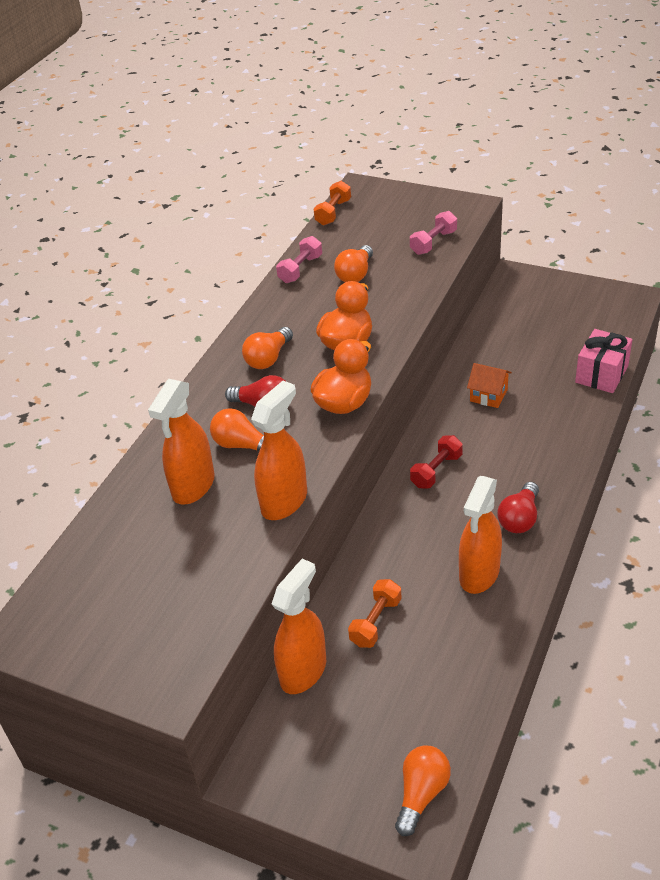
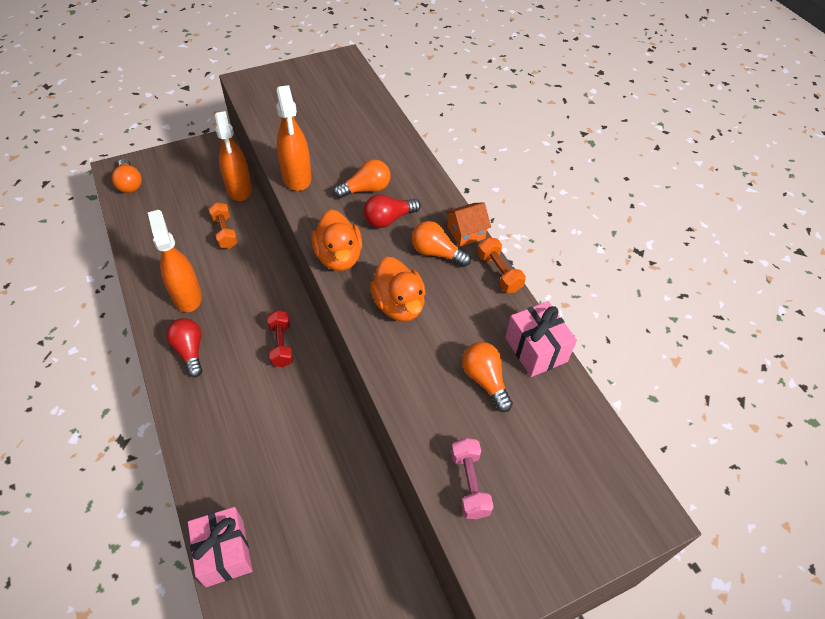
camera: 125 degrees right, 10 degrees up
orange spray bottle [148,379,215,505] -> none
orange light bulb [242,327,293,369] -> orange light bulb turned 45 degrees counterclockwise [411,221,471,267]
pink dumbbell [276,236,322,283] -> pink gift [505,301,577,377]
orange dumbbell [314,181,351,225] -> orange dumbbell moved to [477,237,526,293]
orange house [467,363,512,408] -> orange house moved to [446,203,491,247]

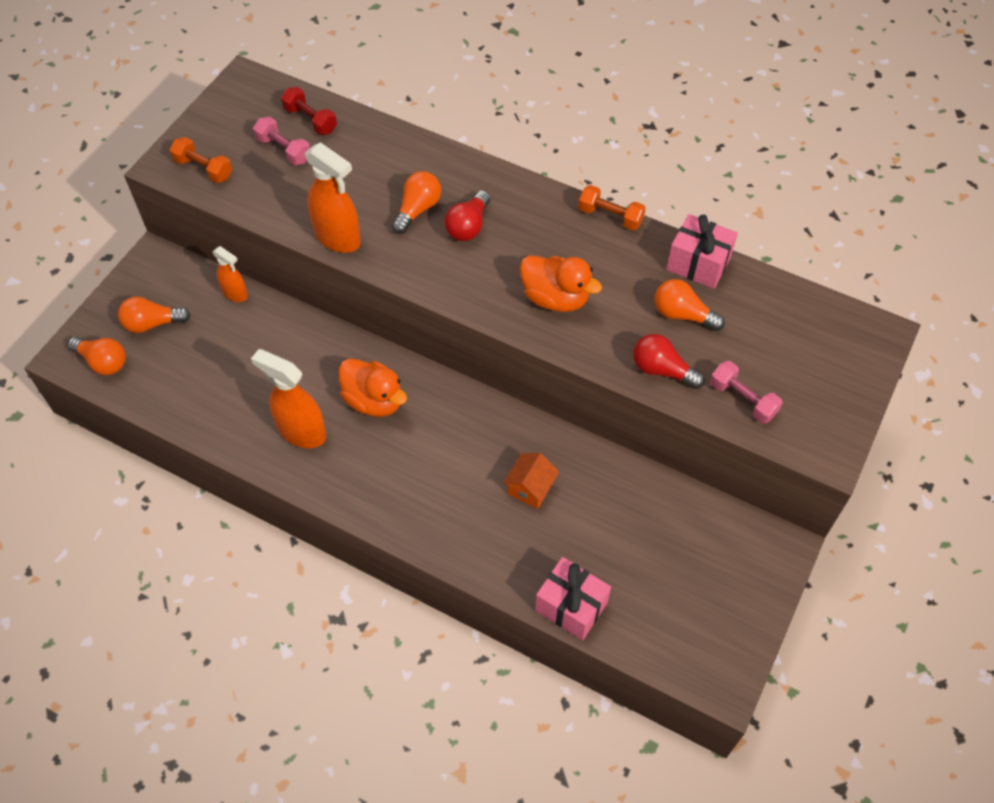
camera: 35 degrees left, 5 degrees up
red light bulb [166,318,202,377] -> red light bulb moved to [633,334,705,389]
orange dumbbell [208,202,238,249] -> orange dumbbell moved to [170,137,232,183]
orange spray bottle [215,111,252,201] -> orange spray bottle [213,246,248,302], size x0.59
red dumbbell [267,310,293,367] -> red dumbbell moved to [281,87,337,135]
orange duck [311,210,362,271] -> orange duck moved to [339,358,407,417]
orange light bulb [411,221,471,267] -> orange light bulb moved to [118,297,191,333]
orange house [446,203,491,247] -> orange house moved to [503,453,559,509]
none -> pink dumbbell [253,117,310,165]

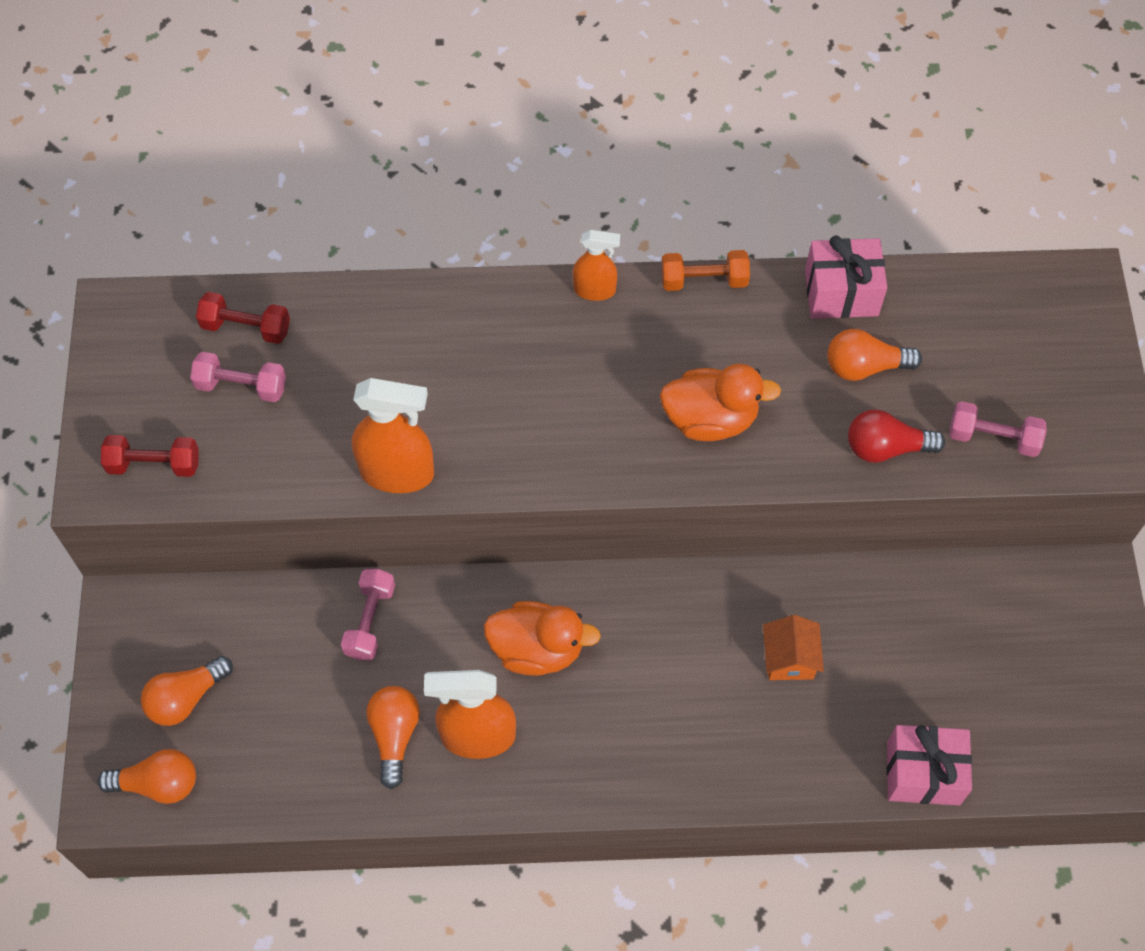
camera: 30 degrees left, 5 degrees up
orange dumbbell [170,137,232,183] -> red dumbbell [101,435,199,477]
orange spray bottle [213,246,248,302] -> orange spray bottle moved to [573,230,621,301]
orange light bulb [391,171,441,234] -> orange light bulb moved to [366,686,420,789]
red light bulb [444,190,490,241] -> none
none -> pink dumbbell [341,569,395,660]

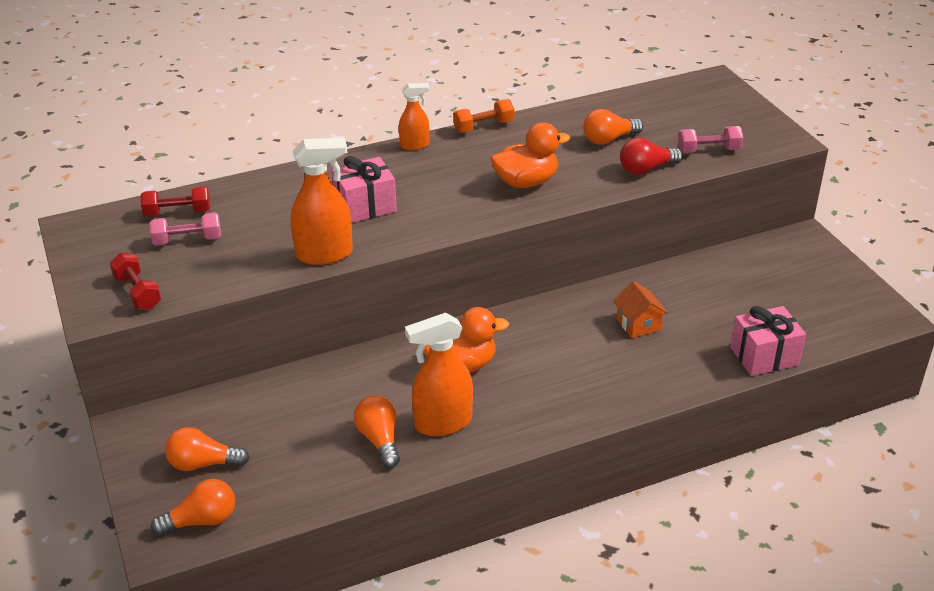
camera: 20 degrees left, 25 degrees down
red dumbbell [101,435,199,477] -> red dumbbell turned 75 degrees clockwise [110,253,162,310]
orange light bulb [141,656,233,726] -> orange light bulb turned 60 degrees clockwise [165,427,250,471]
pink dumbbell [341,569,395,660] -> none
pink gift [805,235,887,319] -> pink gift moved to [331,156,397,223]

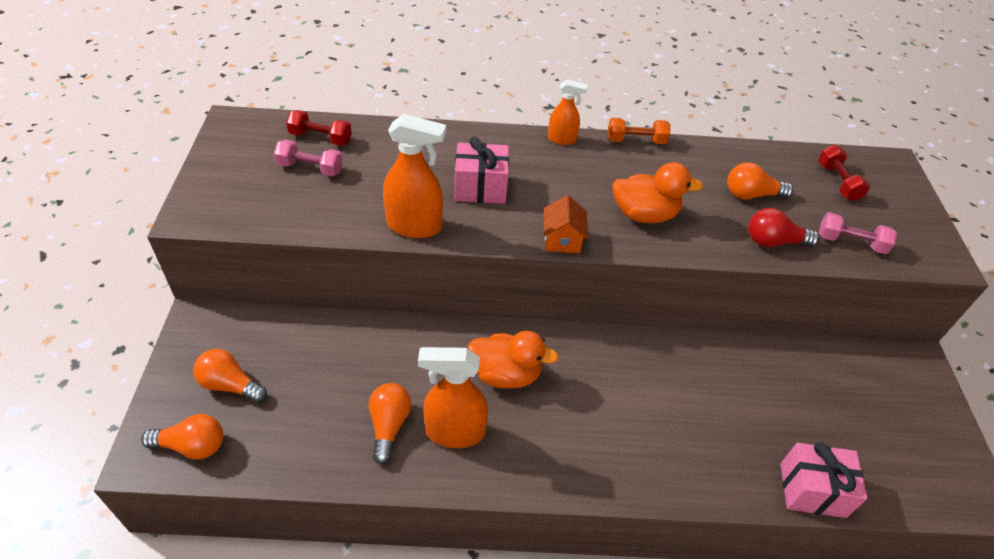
camera: 20 degrees right, 10 degrees up
red dumbbell [110,253,162,310] -> red dumbbell moved to [818,145,870,201]
orange house [613,281,668,338] -> orange house moved to [544,195,588,253]

